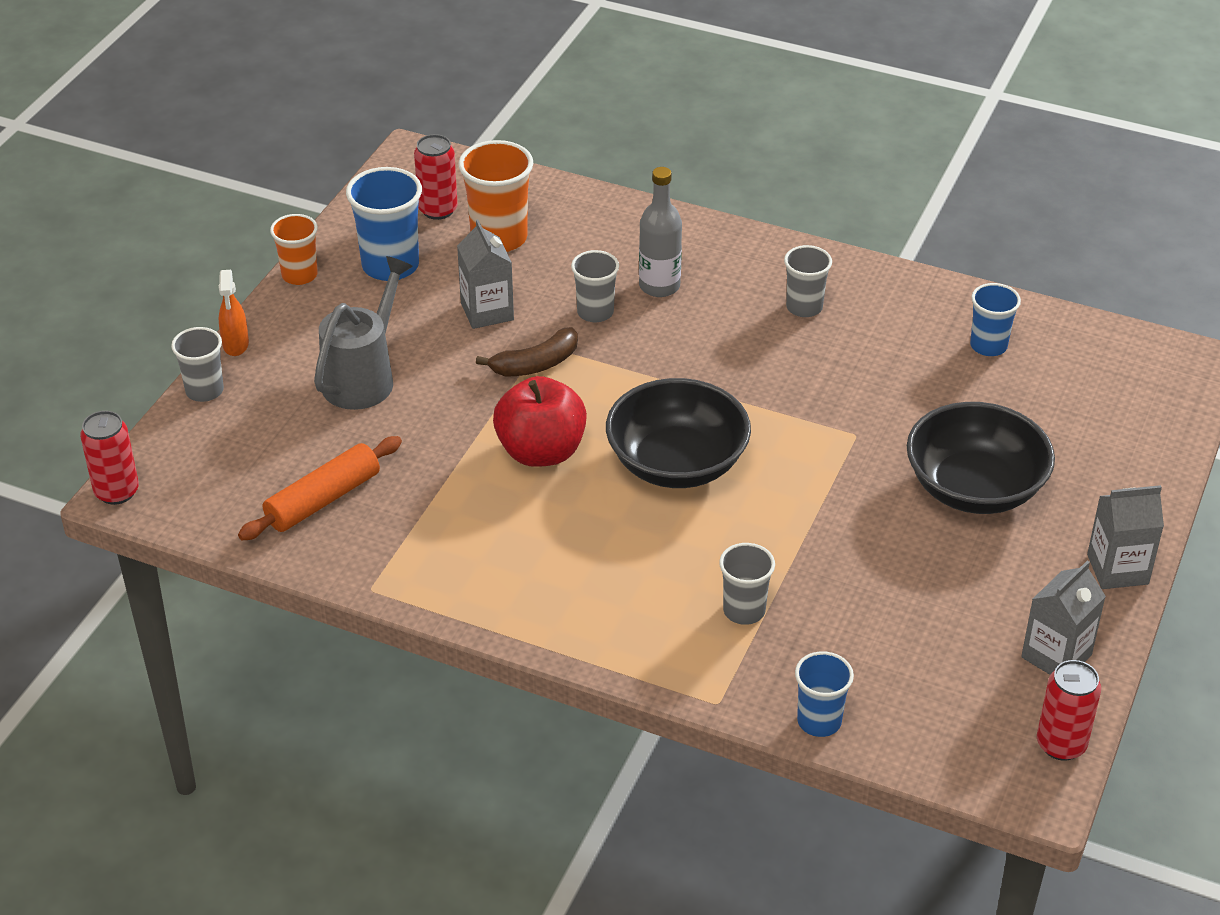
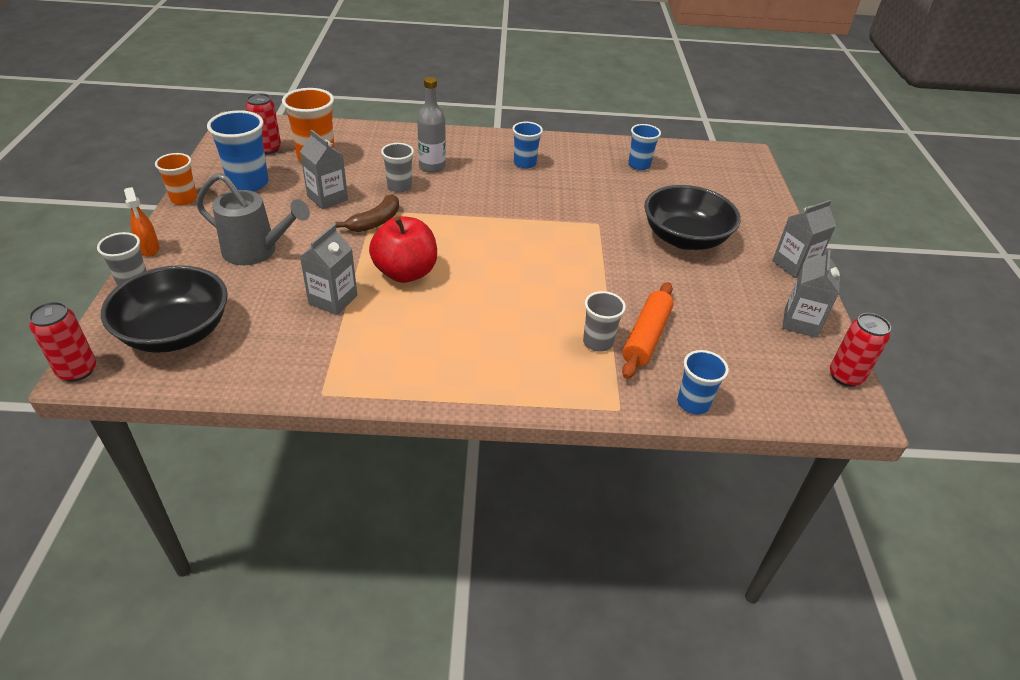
camera: 25 degrees left, 0 degrees up
orange rolling pin [238,436,402,540] -> orange rolling pin moved to [622,282,674,379]
grey watering can [314,256,413,410] -> grey watering can turned 105 degrees clockwise [196,173,310,265]
black bowl [606,378,751,488] -> black bowl moved to [101,265,228,353]
grey cup [784,245,832,317] -> blue cup [512,122,543,169]
none -> grey carton [300,224,357,315]

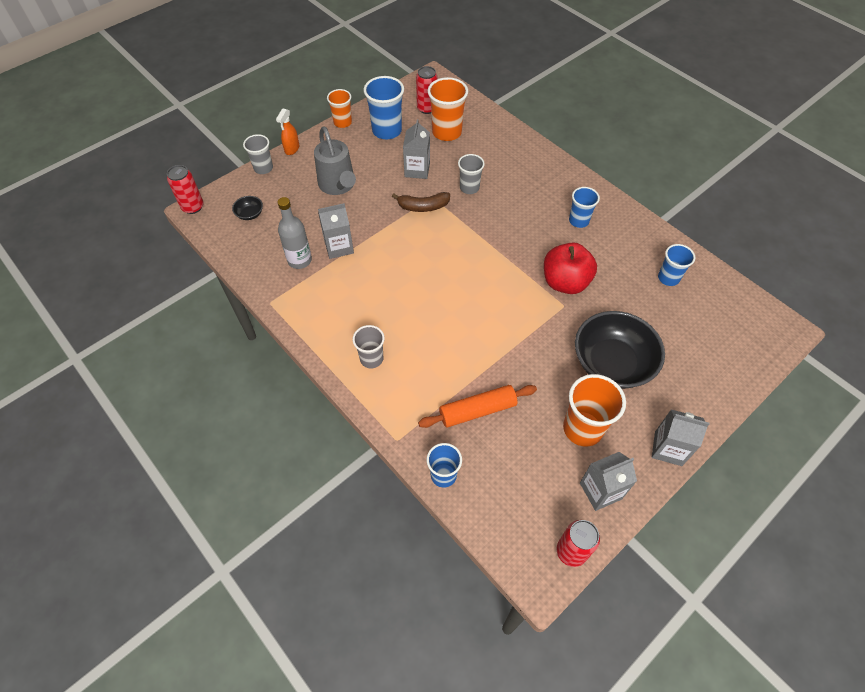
camera: 50 degrees right, 15 degrees up
black bowl [101,265,228,353] -> black bowl [232,196,263,220], size x0.41
red apple [369,216,437,283] -> red apple moved to [544,243,597,294]
grey bottle [417,77,446,173] -> grey bottle moved to [277,197,312,269]
grey cup [583,291,626,352] -> grey cup moved to [353,325,385,368]
none -> orange cup [563,374,626,447]

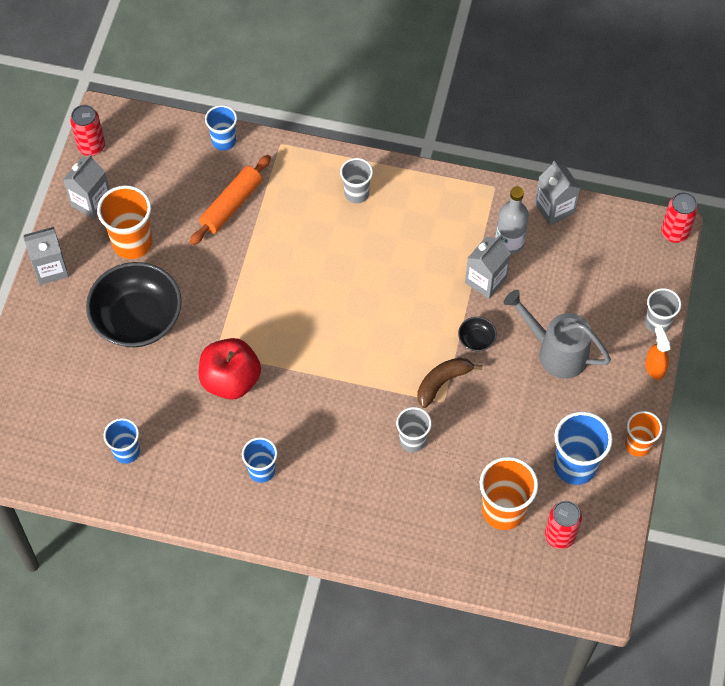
camera: 145 degrees right, 5 degrees up
black bowl [232,196,263,220] -> black bowl moved to [458,317,497,352]
grey carton [403,119,430,179] -> grey carton moved to [535,161,581,226]

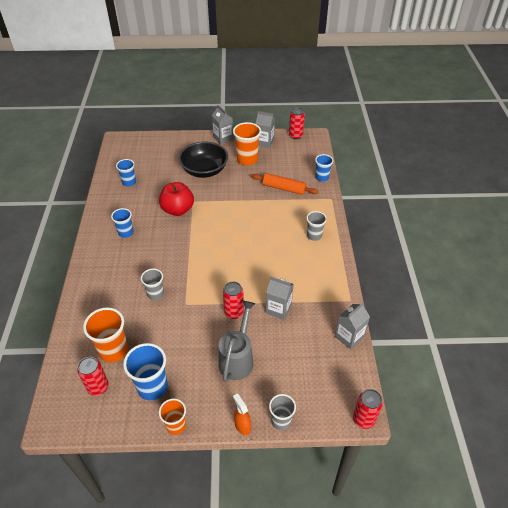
camera: 75 degrees right, 15 degrees down
brown banana [417,358,482,408] -> none
black bowl [458,317,497,352] -> red can [223,282,244,319]
grey bottle [496,186,529,255] -> none
orange spray bottle [645,326,671,380] -> orange spray bottle turned 90 degrees counterclockwise [233,393,251,435]

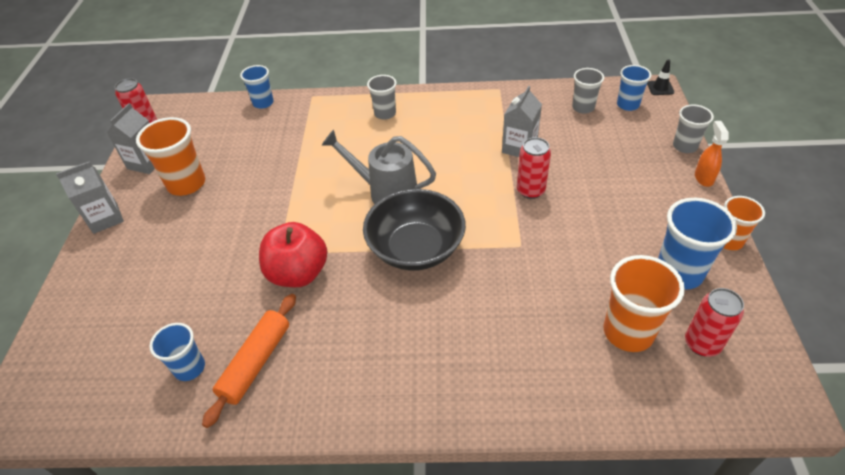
camera: 85 degrees left, 0 degrees up
blue cup [111,208,133,238] -> blue cup moved to [617,65,651,111]
grey cup [141,269,164,300] -> grey cup moved to [572,68,604,114]
black bowl [178,142,228,178] -> black bowl moved to [363,189,466,271]
grey watering can [218,301,255,382] -> grey watering can moved to [322,130,436,204]
orange spray bottle [233,393,251,435] -> orange spray bottle turned 120 degrees clockwise [695,121,729,187]
orange rolling pin [251,173,319,195] -> orange rolling pin moved to [202,294,296,428]
grey carton [335,302,370,350] -> none
red can [353,389,383,429] -> black traffic cone [647,59,674,95]

